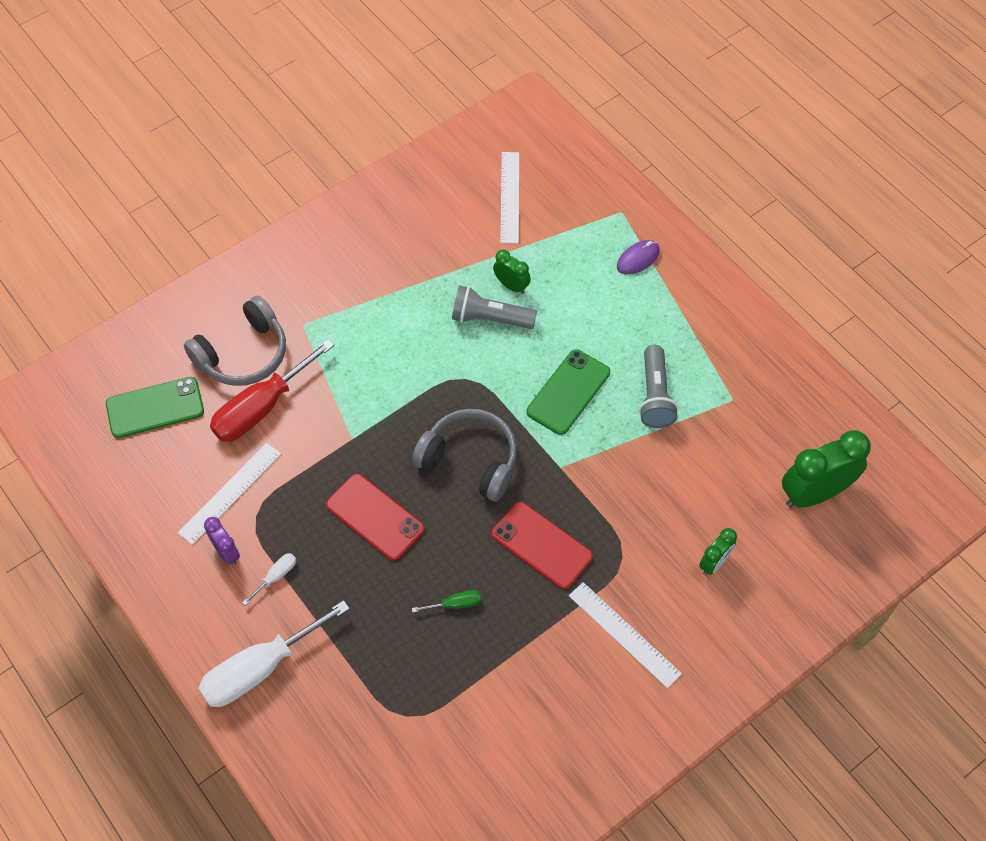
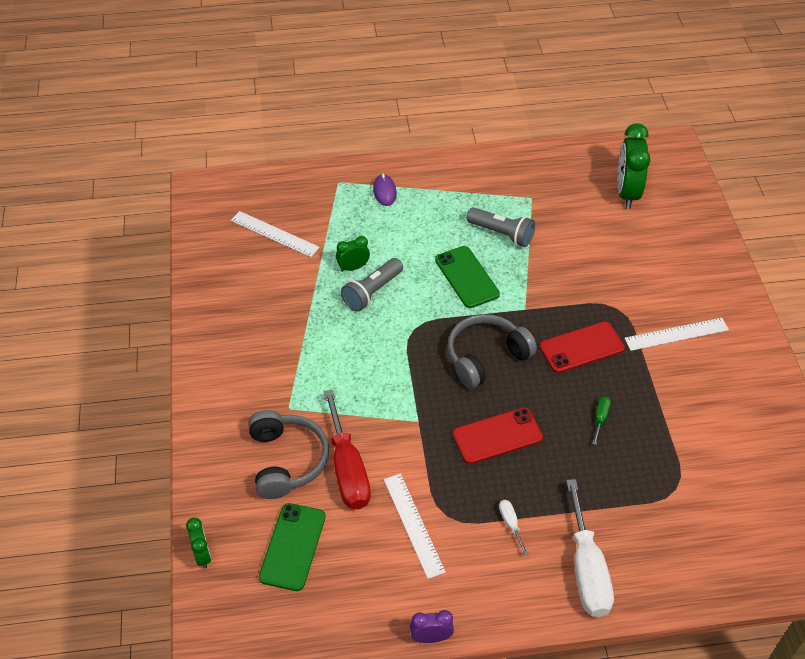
camera: 60 degrees left, 10 degrees down
purple clock [204,517,240,565] -> purple clock moved to [410,610,454,643]
green clock [699,528,737,575] -> green clock moved to [186,518,211,568]

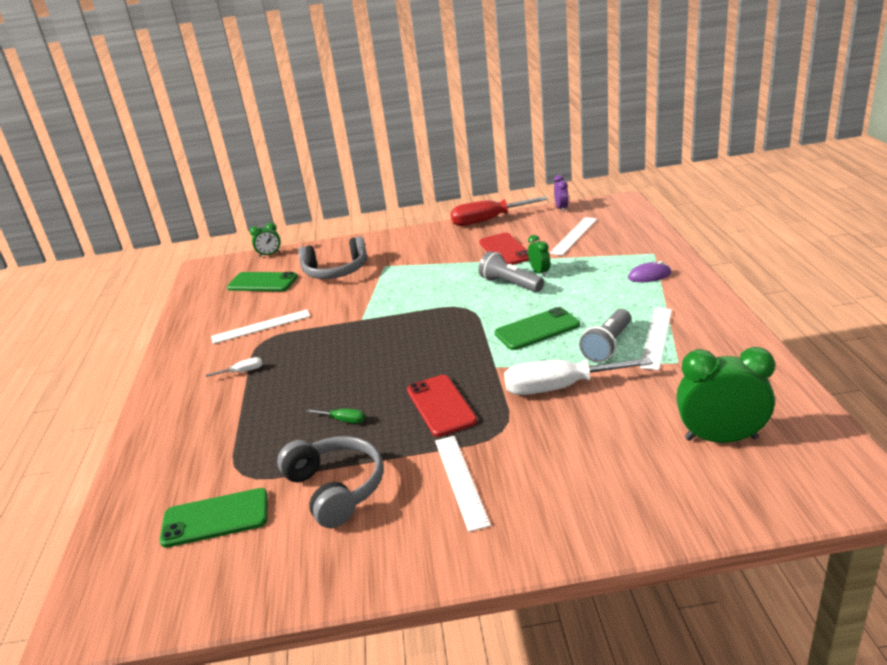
camera: 95 degrees right, 20 degrees down
red screwdriver [324,389,371,509] -> red screwdriver moved to [450,196,548,226]
purple clock [410,610,454,643] -> purple clock moved to [554,175,569,212]
grey headphones [447,314,537,389] -> grey headphones moved to [277,436,384,528]
red phone [453,407,543,464] -> red phone moved to [479,233,529,265]
white screwdriver [566,479,614,617] -> white screwdriver moved to [504,357,653,395]
none -> green phone [159,488,268,548]
none -> white ruler [640,308,672,370]

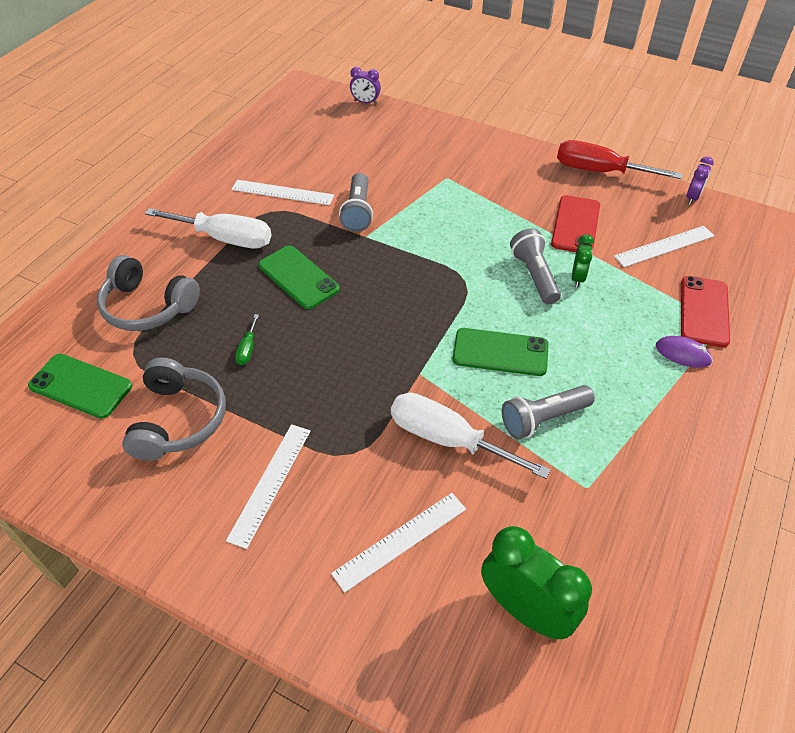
camera: 30 degrees right, 20 degrees up
white screwdriver [206,357,263,377] -> white screwdriver [145,208,271,249], size x2.34
green phone [227,272,298,291] -> green phone moved to [258,245,340,309]
green clock [250,222,281,257] -> purple clock [350,67,381,104]
grey headphones [298,236,367,279] -> grey headphones moved to [97,255,200,331]
green screwdriver [306,409,365,423] -> green screwdriver turned 45 degrees clockwise [235,314,259,365]
red phone [407,375,477,437] -> red phone moved to [681,276,730,347]
white ruler [640,308,672,370] -> white ruler moved to [331,493,466,593]
none -> grey flashlight [339,173,373,232]

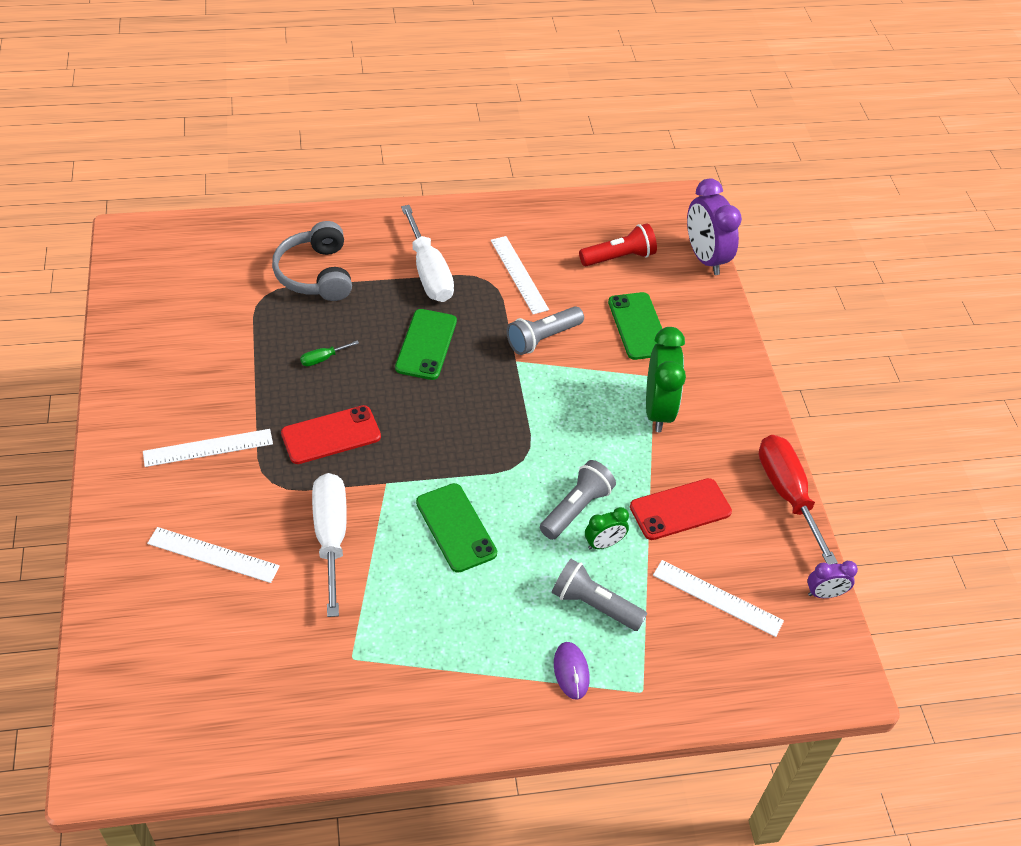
camera: 50 degrees right, 0 degrees up
green phone [28,354,132,419] -> green phone moved to [608,292,662,360]
grey headphones [122,357,226,461] -> none
purple clock [350,67,381,104] -> purple clock [687,178,742,275], size x1.93
green clock [481,526,592,639] -> green clock moved to [646,327,686,432]
grey flashlight [502,385,595,439] -> grey flashlight moved to [552,559,647,631]
red phone [681,276,730,347] -> red phone moved to [281,405,381,464]
none -> red flashlight [579,223,657,266]

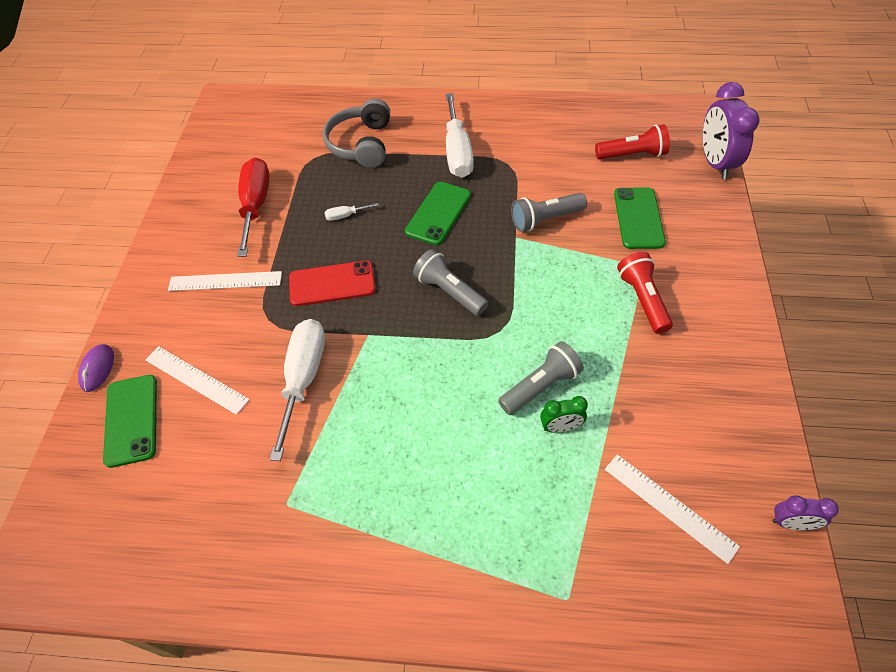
camera: 20 degrees right, 5 degrees up
green screwdriver [300,340,359,367] -> white screwdriver [324,203,379,221]
green phone [416,483,497,573] -> green phone moved to [103,375,157,468]
white ruler [491,236,549,314] -> none
grey flashlight [552,559,647,631] -> grey flashlight moved to [413,249,489,316]
purple mouse [554,642,589,700] -> purple mouse moved to [78,344,114,392]
red phone [630,478,732,540] -> none
green clock [646,327,686,432] -> red flashlight [617,252,673,334]
red screwdriver [758,435,838,564] -> red screwdriver moved to [237,158,270,257]

